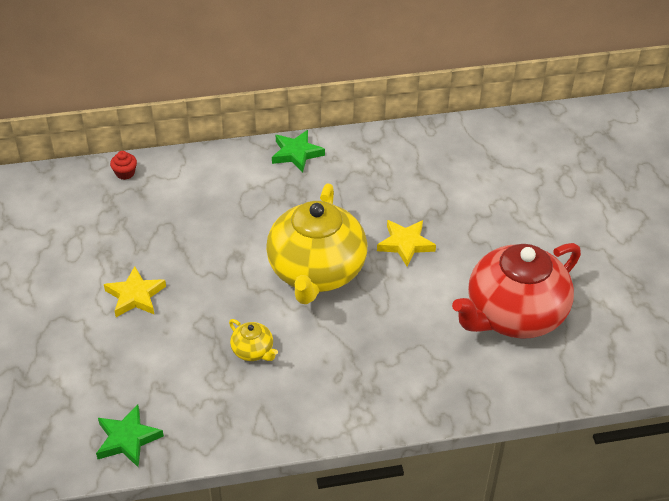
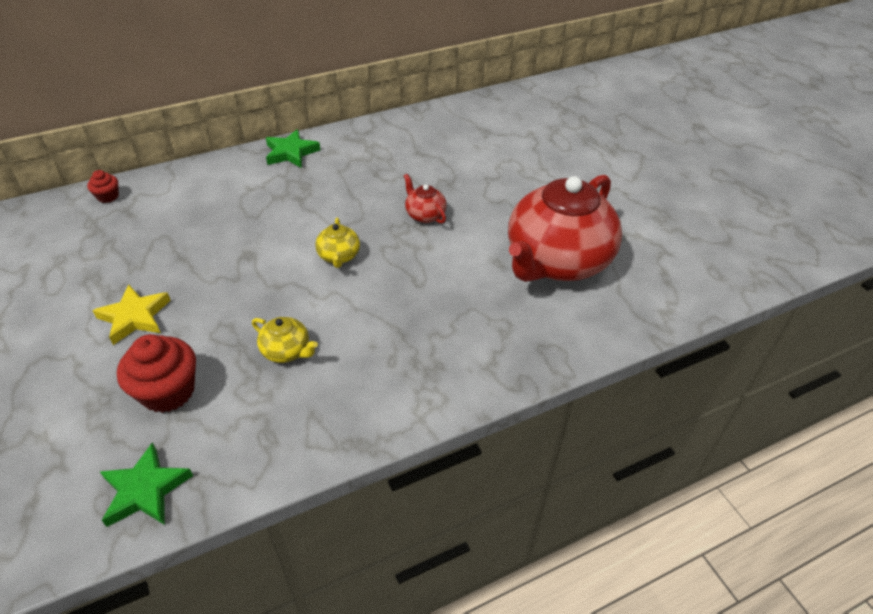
camera: 15 degrees left, 0 degrees up
yellow teapot [266,184,367,304] -> yellow teapot [315,217,360,268], size x0.40
yellow star [377,220,436,266] -> red teapot [404,174,447,224]
none -> red cupcake [117,334,196,413]

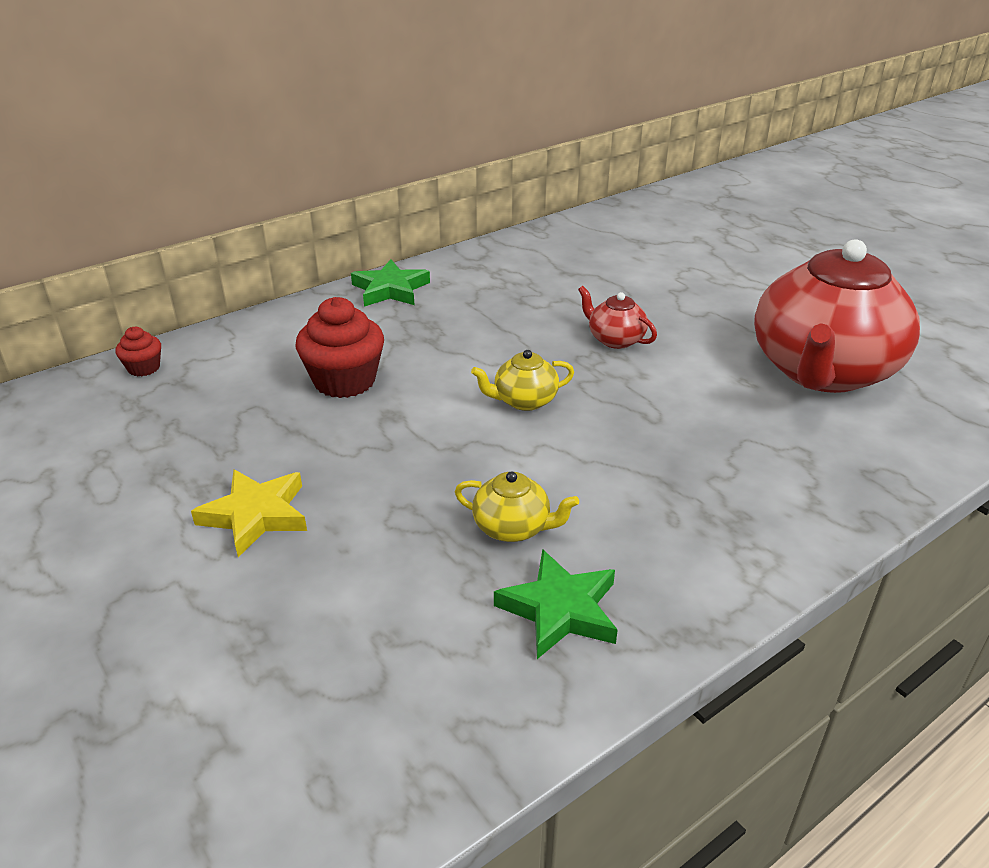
camera: 10 degrees left, 10 degrees down
green star [100,442,193,527] -> green star moved to [494,549,618,659]
red cupcake [117,334,196,413] -> red cupcake moved to [295,297,384,398]
yellow teapot [315,217,360,268] -> yellow teapot turned 90 degrees clockwise [471,350,574,411]

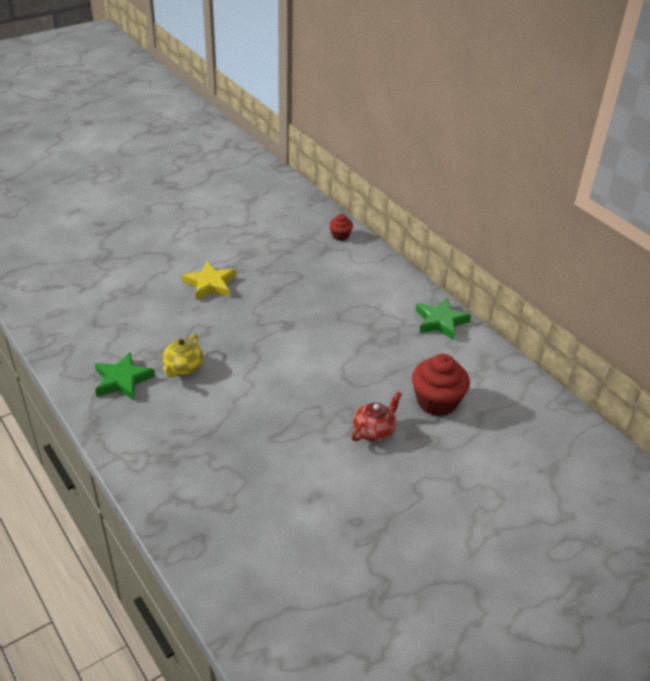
camera: 90 degrees right, 5 degrees up
red cupcake [295,297,384,398] -> red cupcake moved to [412,354,470,416]
yellow teapot [471,350,574,411] -> none
red teapot [754,239,920,393] -> none

